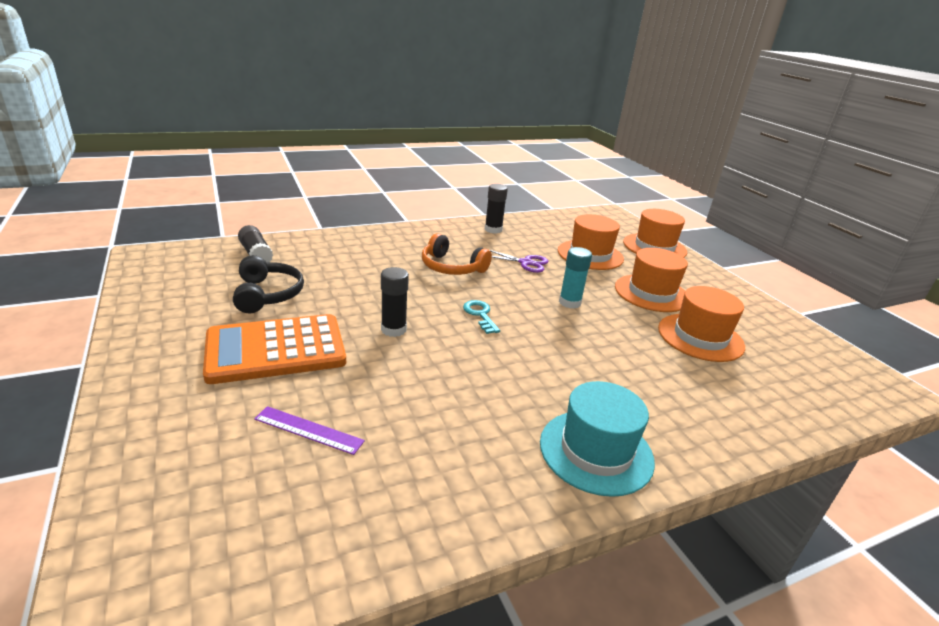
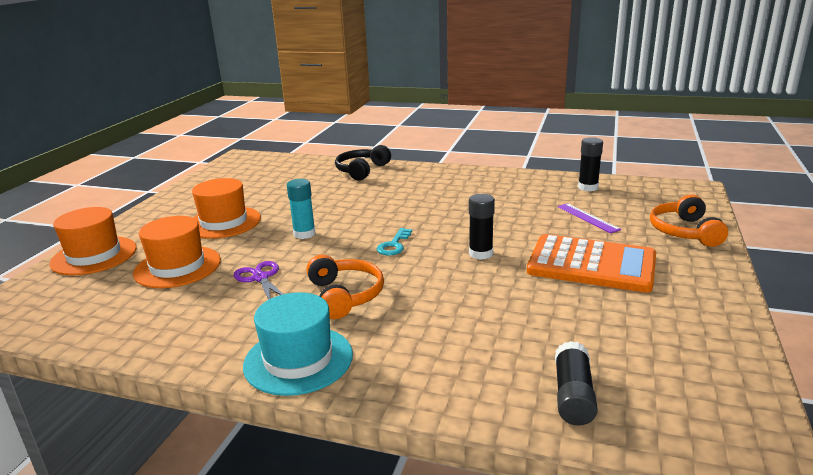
camera: 135 degrees left, 5 degrees down
black headphones [233,255,304,313] -> black headphones moved to [335,145,391,180]
black glue stick [485,184,508,233] -> black glue stick moved to [578,137,603,191]
turquoise hat [540,381,655,497] -> turquoise hat moved to [243,292,353,396]
orange hat [658,286,745,362] -> none
none -> orange headphones [650,194,728,247]

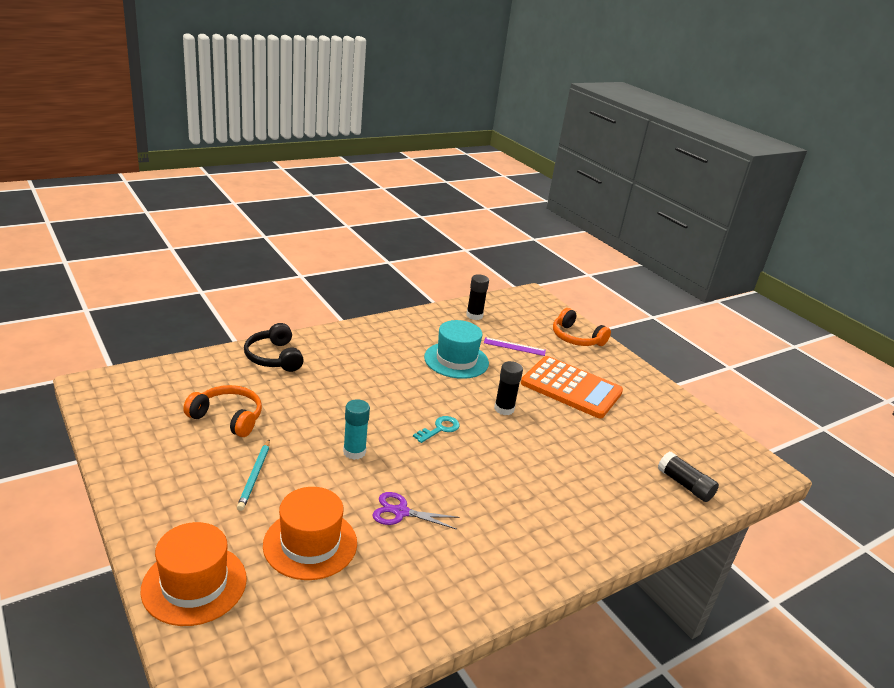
camera: 55 degrees left, 5 degrees up
orange hat [192,178,261,239] -> turquoise pencil [237,440,270,511]
turquoise hat [243,292,353,396] -> turquoise hat moved to [424,320,489,379]
orange headphones [306,255,384,319] -> orange headphones moved to [183,385,262,437]
turquoise key [377,228,412,255] -> turquoise key turned 105 degrees counterclockwise [413,416,460,443]
orange calculator [527,234,656,293] -> orange calculator turned 60 degrees clockwise [521,356,623,418]

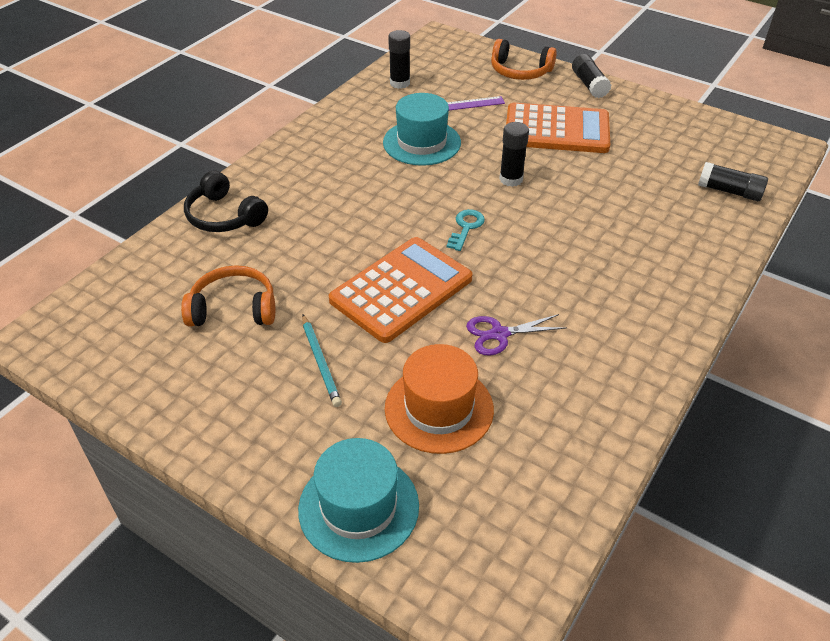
camera: 20 degrees left, 15 degrees up
orange hat [140,522,247,626] -> turquoise hat [298,438,419,563]
turquoise glue stick [343,399,370,460] -> orange calculator [329,237,473,343]
none -> black glue stick [572,54,611,98]

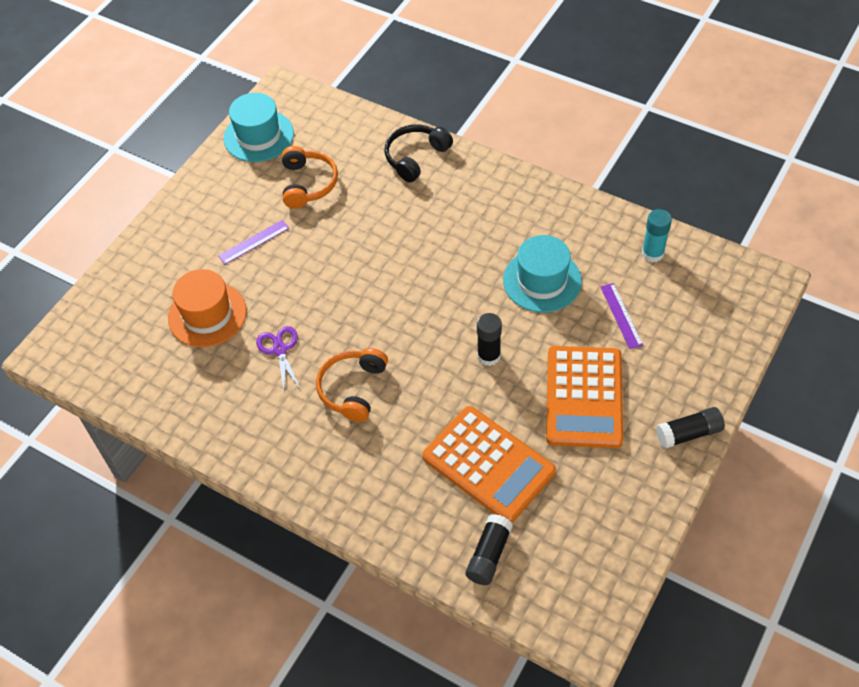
camera: 90 degrees right, 10 degrees up
turquoise hat [298,438,419,563] -> turquoise hat moved to [223,93,294,162]
turquoise pencil [302,314,342,407] -> purple ruler [218,220,289,265]
orange calculator [329,237,473,343] -> orange calculator moved to [422,406,556,522]
black glue stick [388,30,410,89] -> turquoise glue stick [642,209,672,263]
turquoise key [446,209,485,251] -> none
orange headphones [491,39,557,80] -> orange headphones moved to [316,348,388,422]

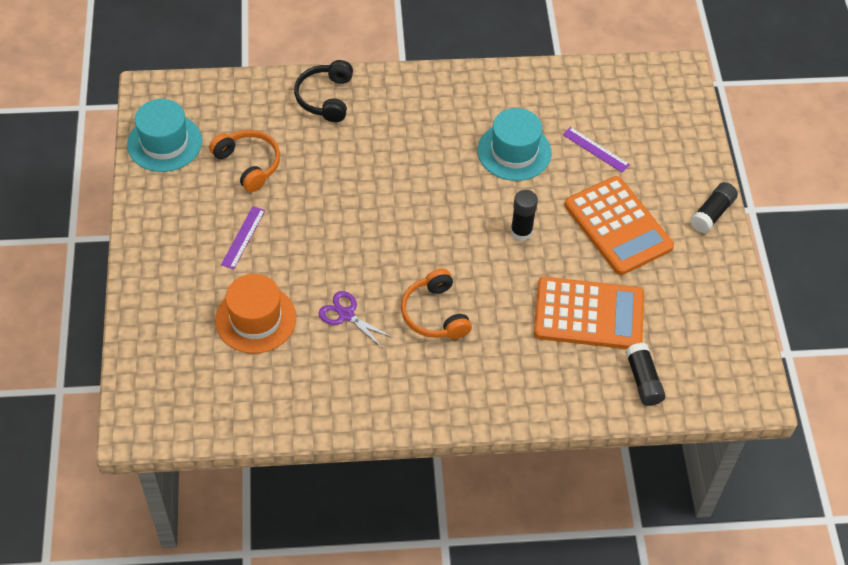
camera: 40 degrees left, 0 degrees up
turquoise glue stick [642,209,672,263] -> none

